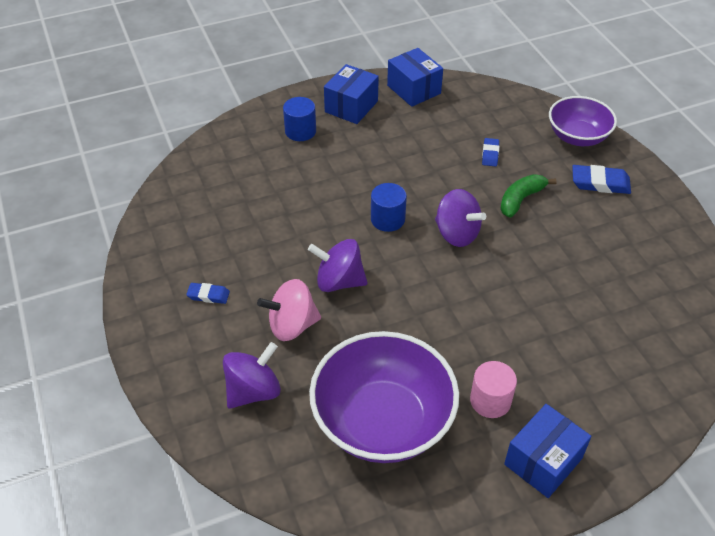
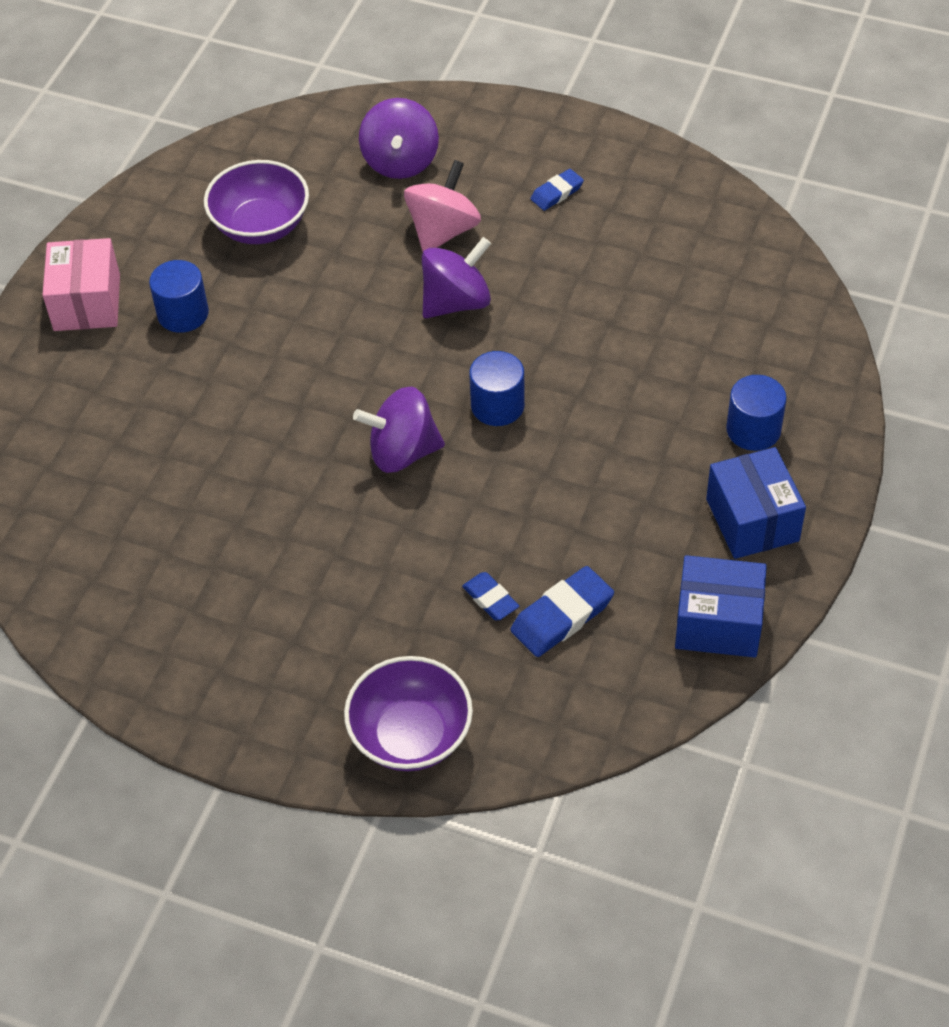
camera: 135 degrees right, 5 degrees up
purple bowl [309,331,459,463] -> purple bowl [204,160,309,244], size x0.61
pink cylinder [470,361,517,418] -> blue cylinder [149,260,209,333]
green banana [500,174,556,218] -> none
blue box [504,404,591,498] -> pink box [42,238,120,331]
blue eraser [572,165,631,194] -> blue eraser moved to [510,566,614,657]

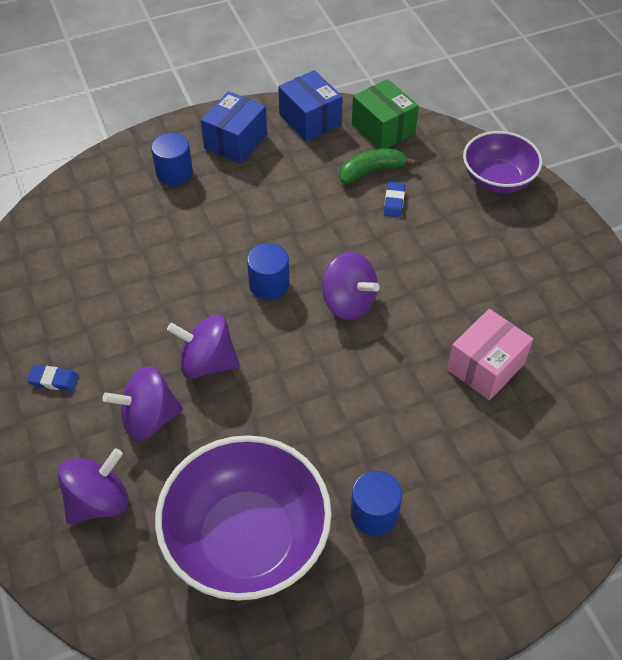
camera: 135 degrees left, 0 degrees up
pink box [42,238,120,331] -> pink box moved to [447,309,533,400]
purple bowl [204,160,309,244] -> purple bowl [155,435,332,601], size x1.63
pink spinning top [404,160,481,252] -> purple spinning top [103,366,183,440]
blue eraser [510,566,614,657] -> green banana [339,148,416,183]
none -> green box [352,79,419,149]

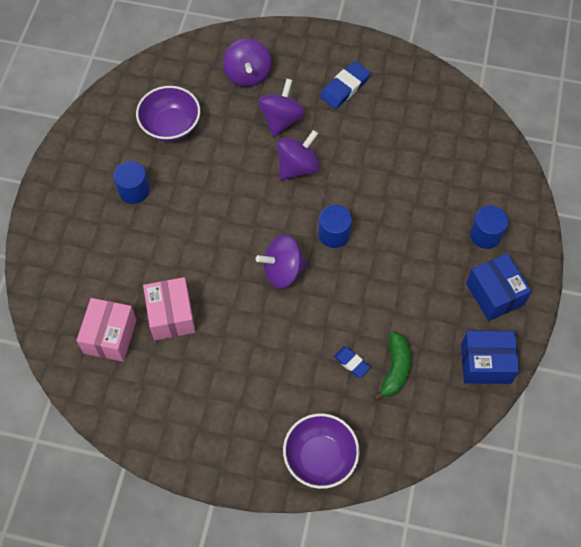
camera: 125 degrees right, 10 degrees up
blue eraser [27,365,79,391] -> blue eraser [320,61,370,109], size x1.66
purple bowl [155,435,332,601] -> purple bowl [136,86,200,142], size x0.61
green box [352,79,419,149] -> none
none -> pink box [77,298,137,362]

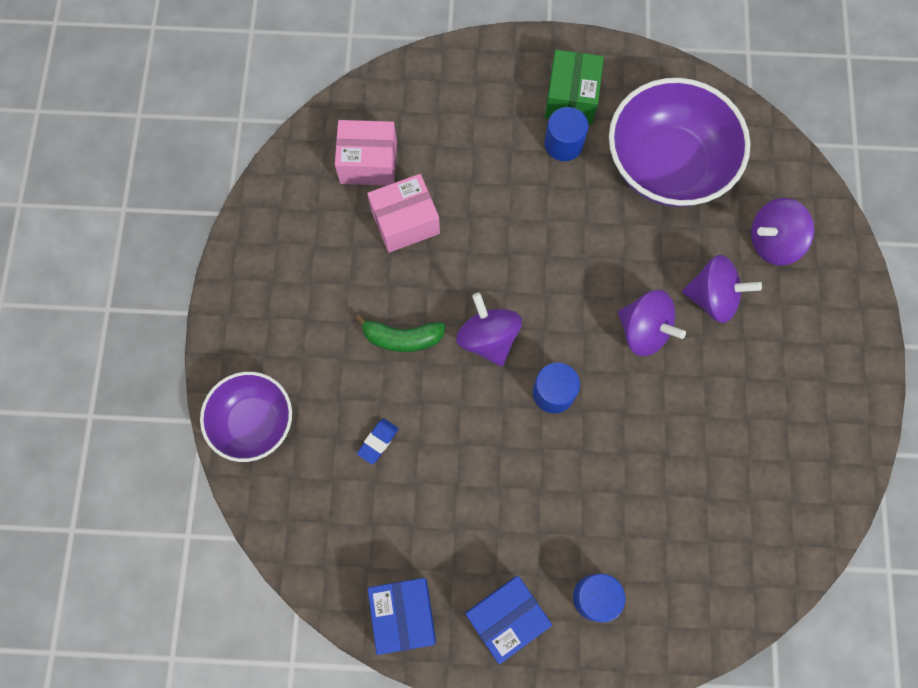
camera: 80 degrees right, 10 degrees up
purple bowl [136,86,200,142] -> purple bowl [609,78,751,207], size x1.63
blue eraser [320,61,370,109] -> none
green banana [374,332,411,401] -> green banana moved to [355,314,446,352]
none -> green box [545,50,604,125]

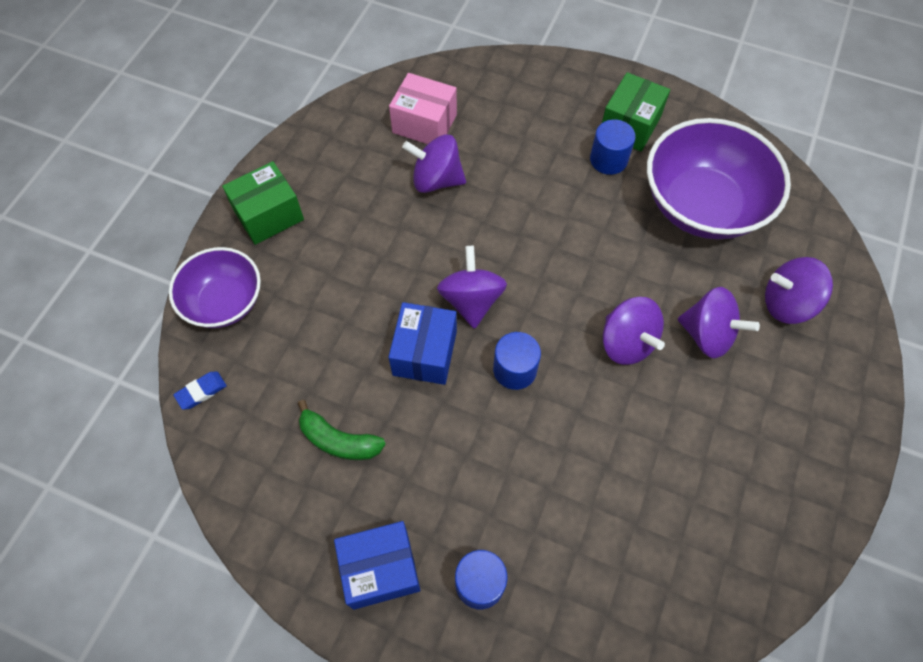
camera: 20 degrees right, 10 degrees down
green banana [355,314,446,352] -> green banana moved to [298,400,386,460]
blue eraser [357,418,399,464] -> blue eraser moved to [173,372,227,410]
pink box [367,174,440,253] -> purple spinning top [402,134,466,193]
blue box [368,578,436,655] -> blue box moved to [389,302,457,385]
none -> green box [222,161,304,245]

